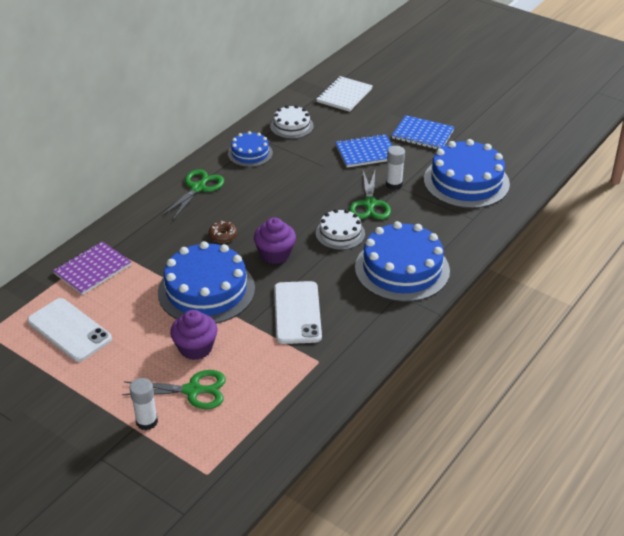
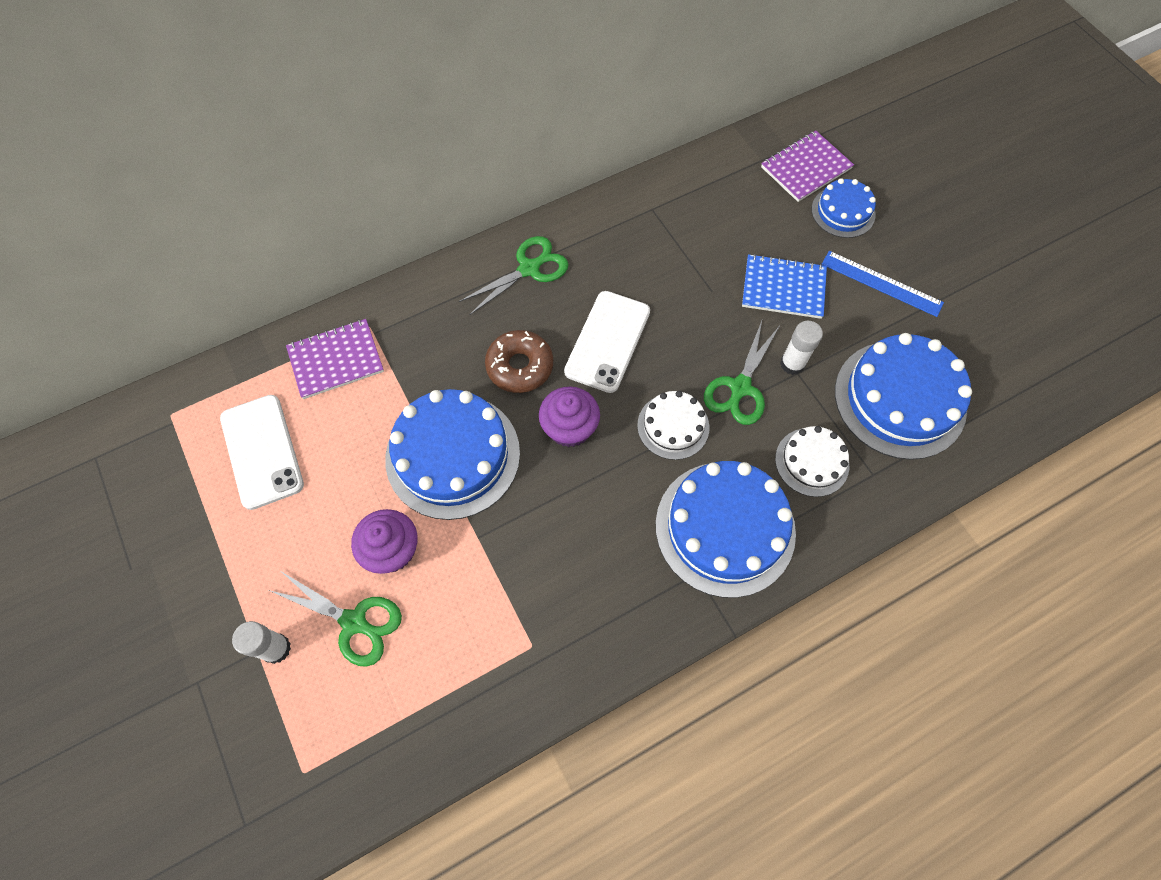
camera: 25 degrees right, 25 degrees up
brown donut [209,221,237,243] -> brown donut [485,330,553,393], size x1.69
blue cake [228,131,273,167] -> blue cake moved to [812,178,876,238]
white cake [270,105,314,139] -> white cake moved to [775,426,849,497]
white phone [274,281,322,344] -> white phone moved to [564,291,650,393]
white notebook [316,76,373,112] -> purple notebook [761,131,854,202]
blue notebook [392,115,455,150] -> blue ruler [822,251,944,317]

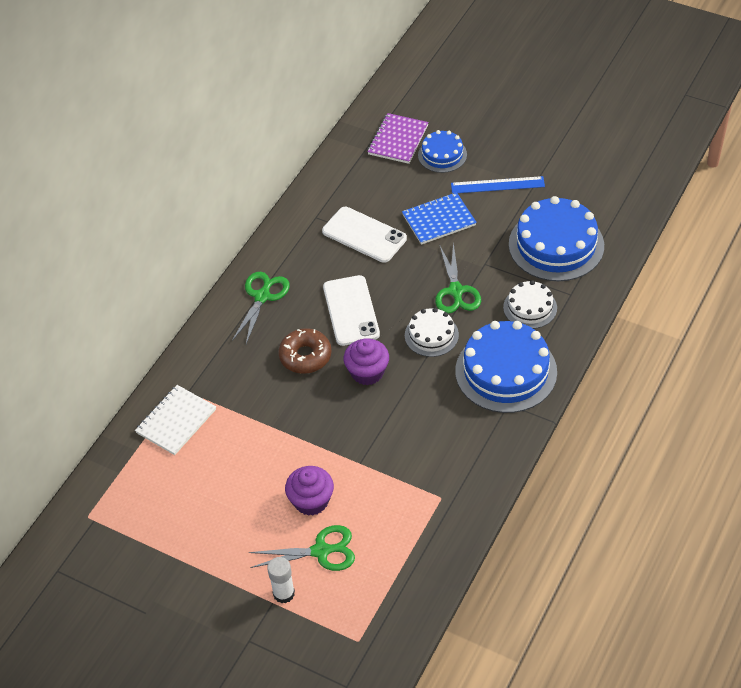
camera: 30 degrees left, 15 degrees down
white phone [220,395,304,510] -> white phone moved to [322,207,407,263]
purple notebook [286,319,384,399] -> white notebook [135,385,216,455]
blue cake [385,389,520,520] -> none
white glue stick [780,321,823,375] -> none

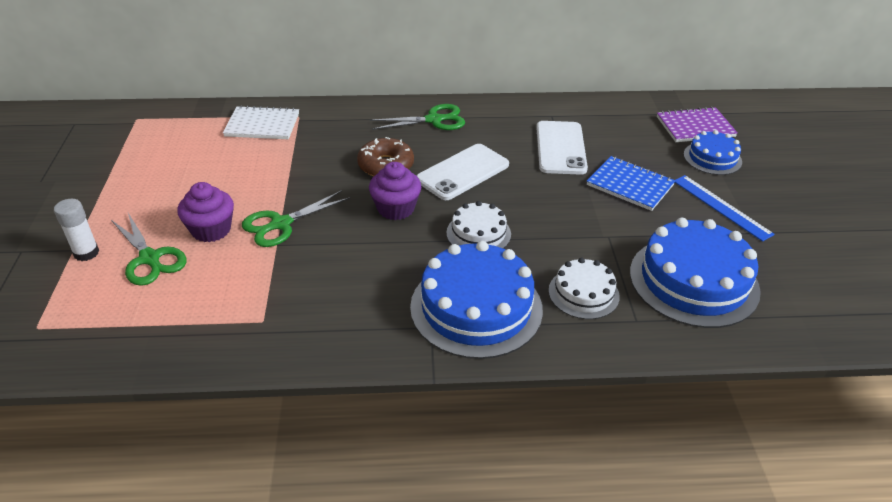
camera: 55 degrees right, 10 degrees down
green scissors [435,242,481,314] -> green scissors moved to [242,190,351,247]

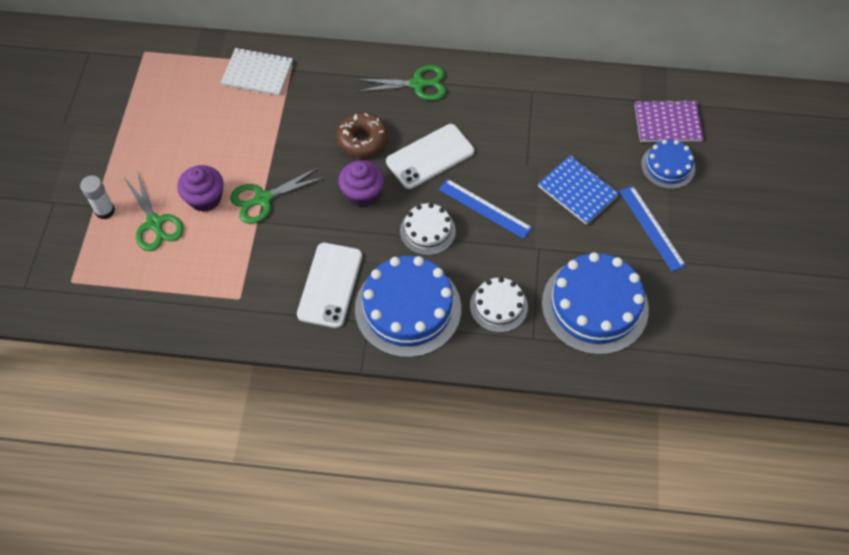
camera: 10 degrees right, 20 degrees up
white phone [536,121,588,175] -> white phone moved to [297,243,362,328]
none -> blue ruler [439,179,532,239]

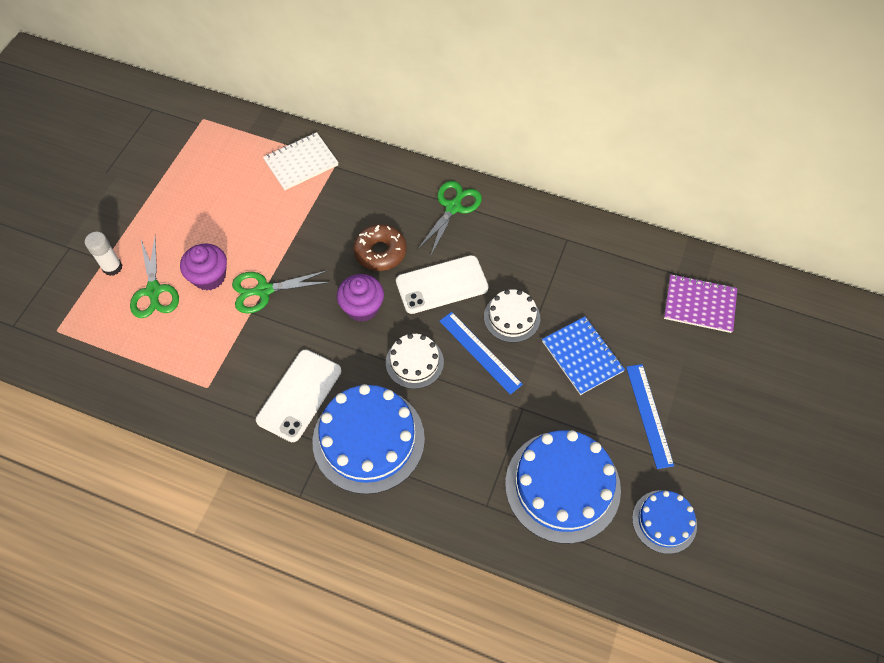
camera: 15 degrees right, 0 degrees up
white notebook [221,48,293,96] -> white notebook turned 60 degrees counterclockwise [263,132,339,190]
green scissors [357,65,446,101] -> green scissors turned 75 degrees counterclockwise [417,181,482,255]
white cake [470,277,528,333] -> white cake moved to [484,289,540,343]
blue cake [641,139,695,189] -> blue cake moved to [632,490,697,554]

